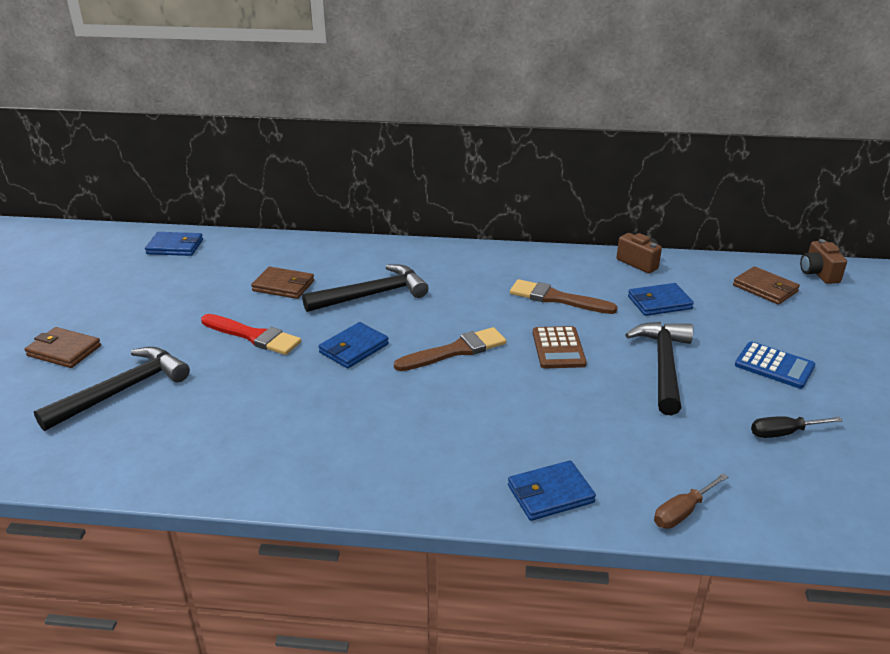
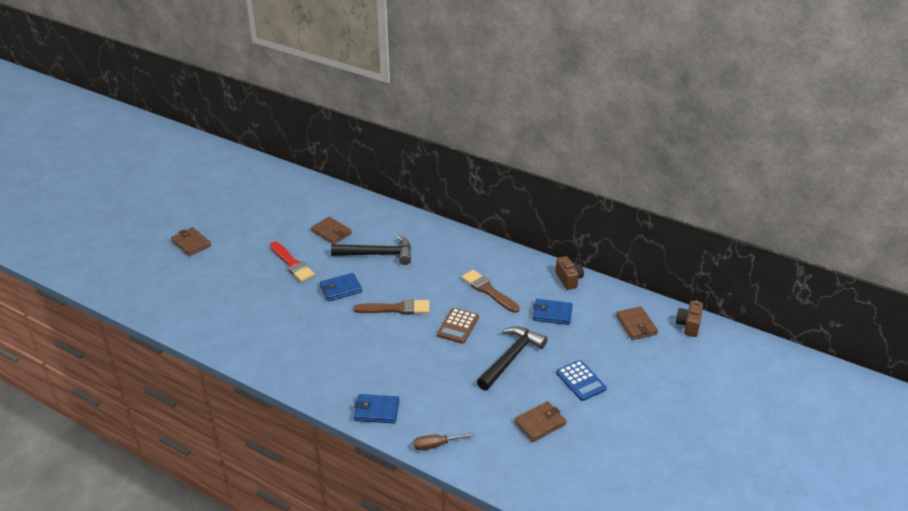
camera: 25 degrees right, 5 degrees up
black hammer [34,347,190,431] -> none
blue wallet [145,232,203,256] -> none
black screwdriver [751,416,843,438] -> brown wallet [514,401,566,442]

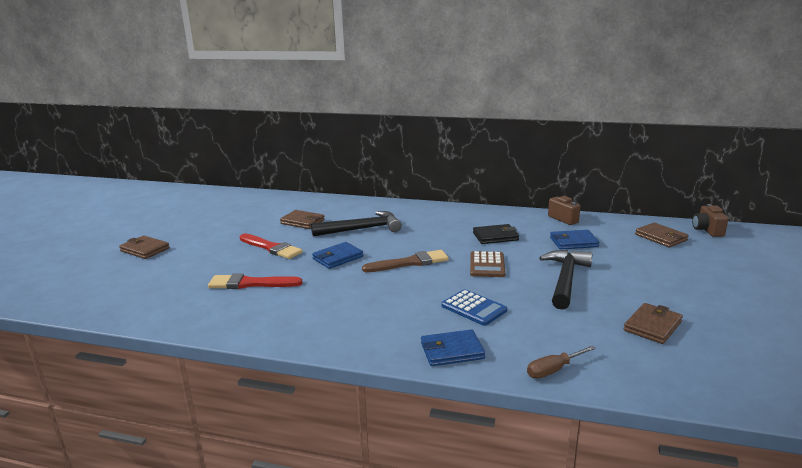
camera: 15 degrees left, 15 degrees down
brown brush [461,270,520,313] -> black wallet [473,224,519,244]
blue calculator [556,360,607,401] -> blue calculator moved to [441,289,507,326]
none -> red brush [208,274,303,289]

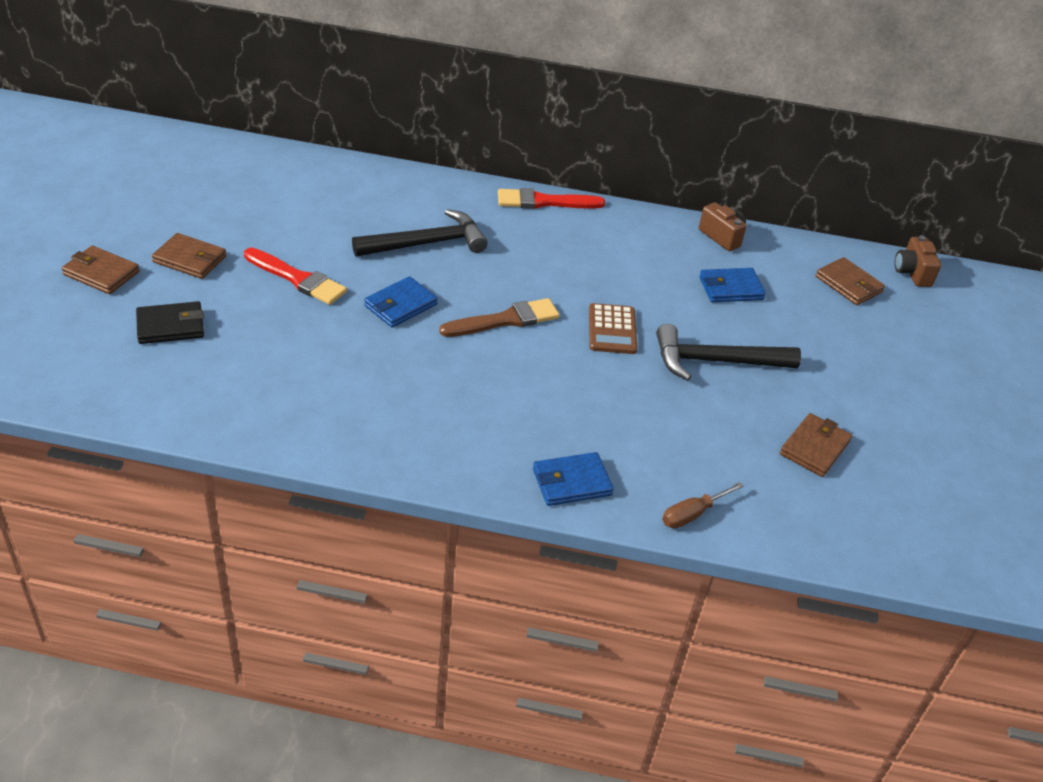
camera: 10 degrees left, 20 degrees up
red brush [208,274,303,289] -> red brush moved to [498,188,605,209]
brown wallet [280,210,325,229] -> brown wallet moved to [152,233,226,279]
blue calculator [441,289,507,326] -> none
black wallet [473,224,519,244] -> black wallet moved to [136,301,204,344]
black hammer [539,250,593,310] -> black hammer turned 105 degrees counterclockwise [656,324,801,380]

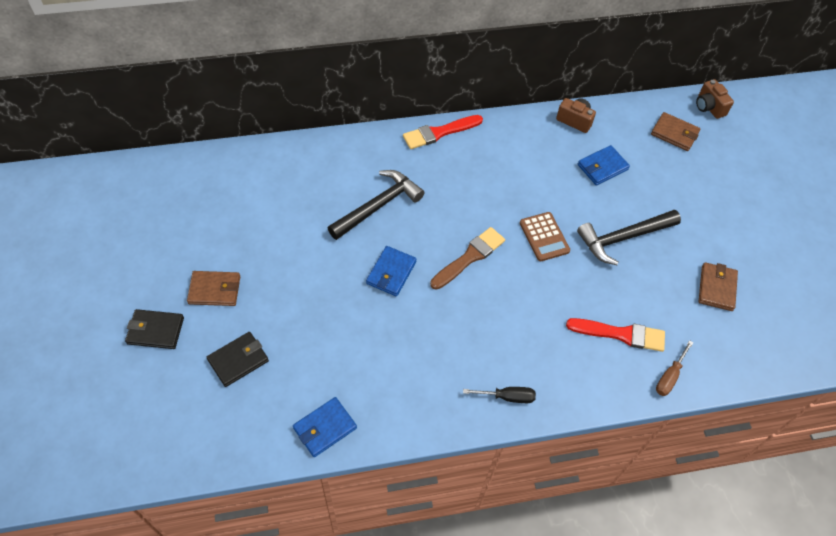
camera: 20 degrees left, 15 degrees up
brown wallet [62,246,140,294] -> black wallet [125,309,184,349]
red brush [244,248,347,305] -> red brush moved to [566,318,665,352]
blue wallet [533,452,613,506] -> blue wallet moved to [293,397,357,457]
none -> black screwdriver [463,387,536,403]

